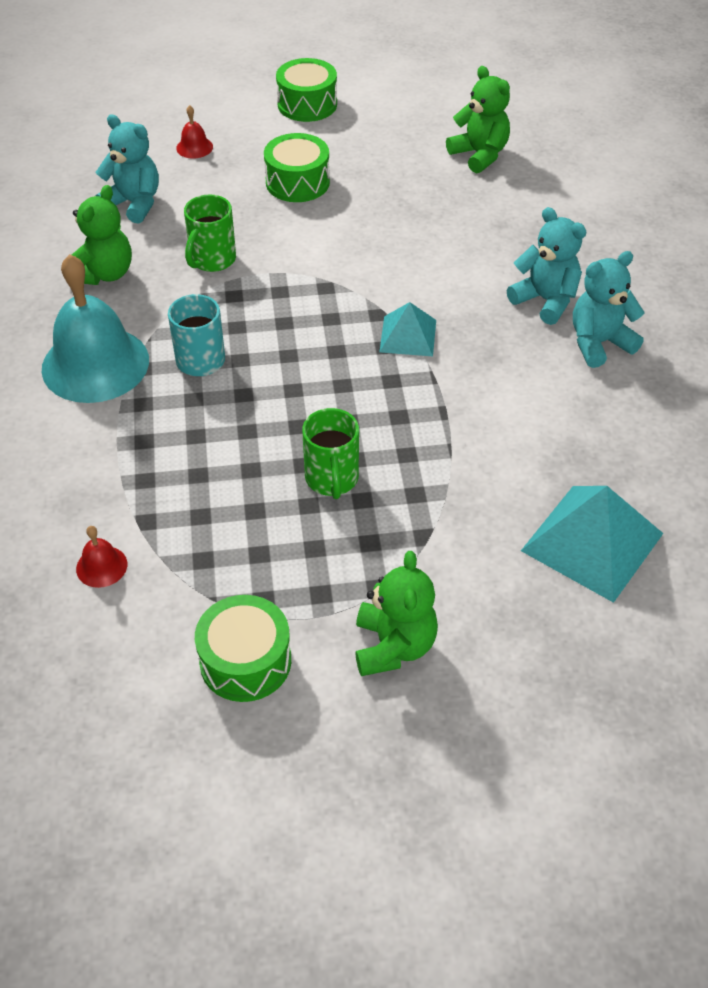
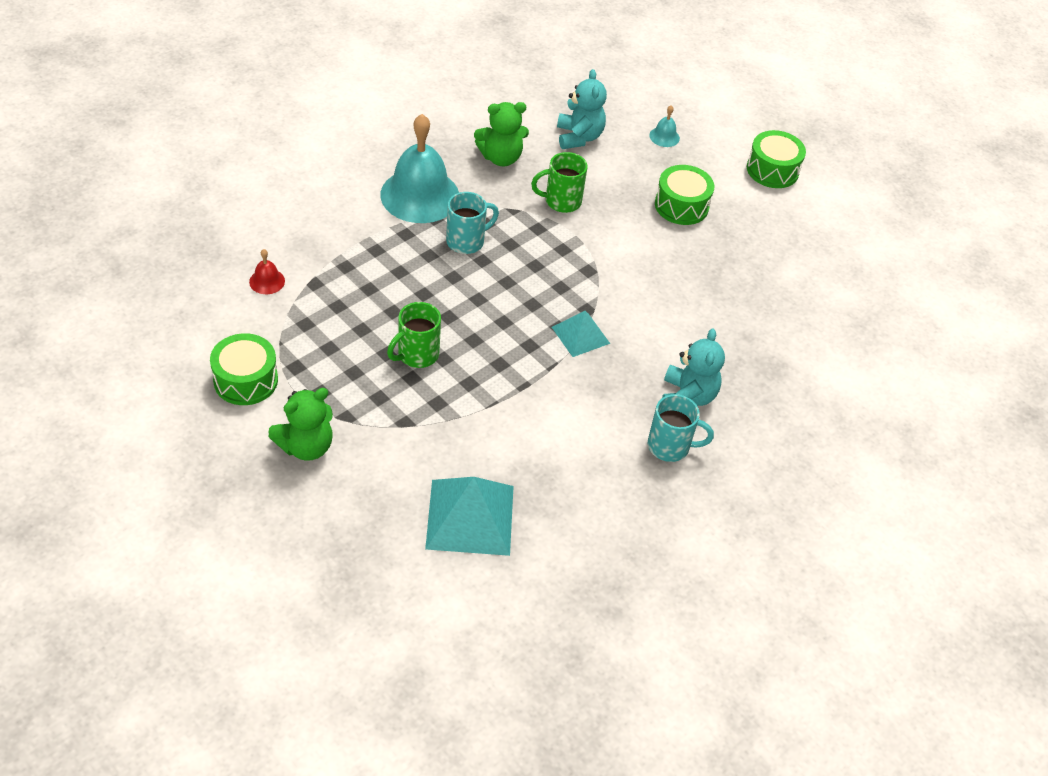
camera: 50 degrees right, 0 degrees up
red bell [176,105,213,159] -> turquoise bell [649,105,680,147]
green teddy bear [446,66,510,173] -> none
turquoise teddy bear [573,251,645,368] -> turquoise mug [648,394,714,462]

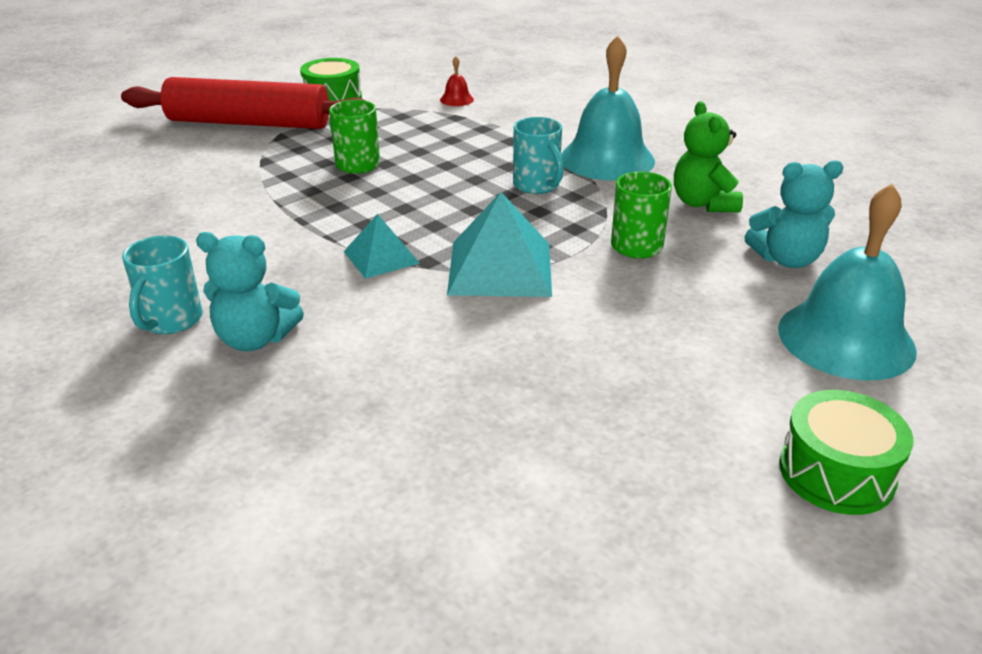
camera: 95 degrees right, 15 degrees down
green teddy bear [268,388,333,461] -> red rolling pin [121,77,366,129]
turquoise pyramid [425,477,514,556] -> turquoise pyramid moved to [447,192,552,297]
turquoise bell [649,105,680,147] -> turquoise bell [778,184,917,380], size x2.42
green drum [655,165,714,225] -> none

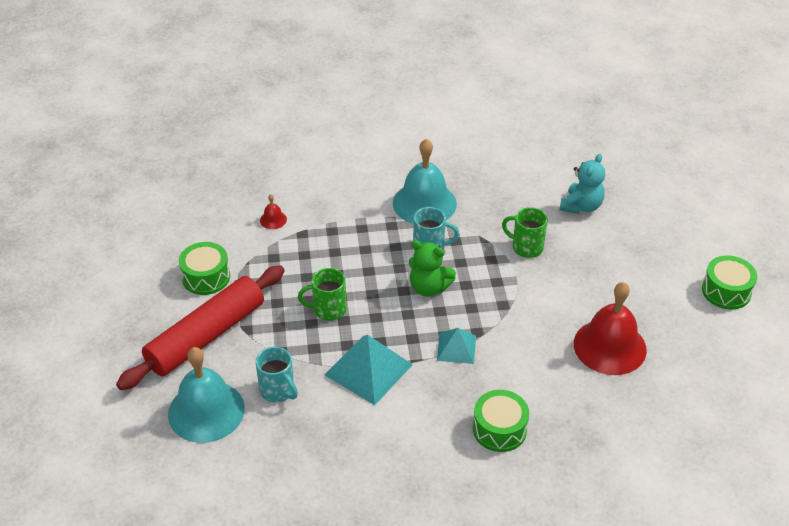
camera: 55 degrees left, 10 degrees up
turquoise mug [122,235,203,334] -> turquoise mug moved to [255,347,298,403]
turquoise teddy bear [196,232,304,351] -> green drum [473,390,529,452]
turquoise pyramid [447,192,552,297] -> turquoise pyramid moved to [324,335,413,405]
green teddy bear [674,101,743,212] -> green teddy bear moved to [409,240,456,297]
turquoise bell [778,184,917,380] -> turquoise bell moved to [168,347,245,443]
none -> red bell [574,282,647,375]

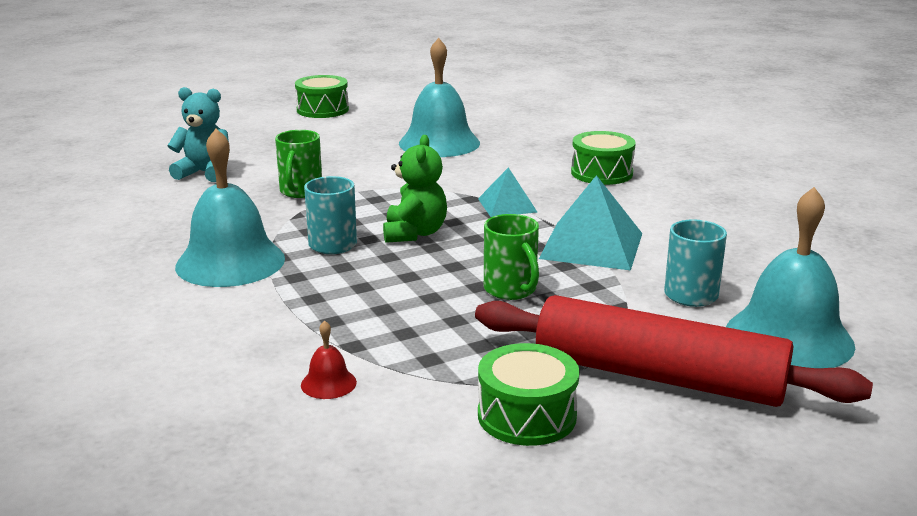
camera: 110 degrees left, 20 degrees down
red bell [574,282,647,375] -> turquoise bell [399,38,480,157]

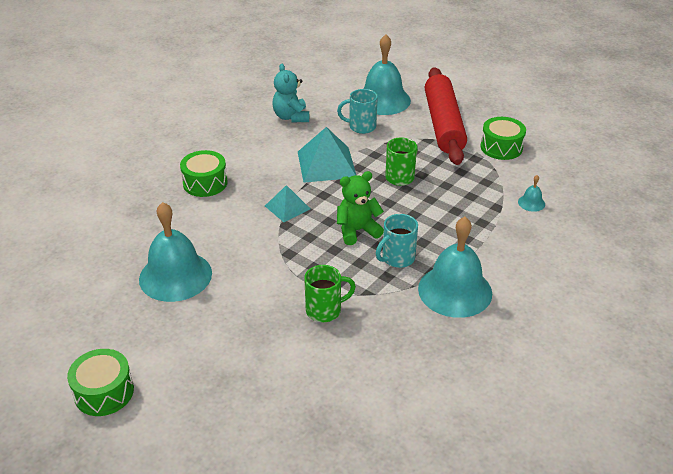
camera: 115 degrees left, 15 degrees up
turquoise teddy bear [167,87,230,182] -> turquoise teddy bear moved to [272,64,309,122]
red bell [301,320,357,399] -> turquoise bell [518,175,545,212]

